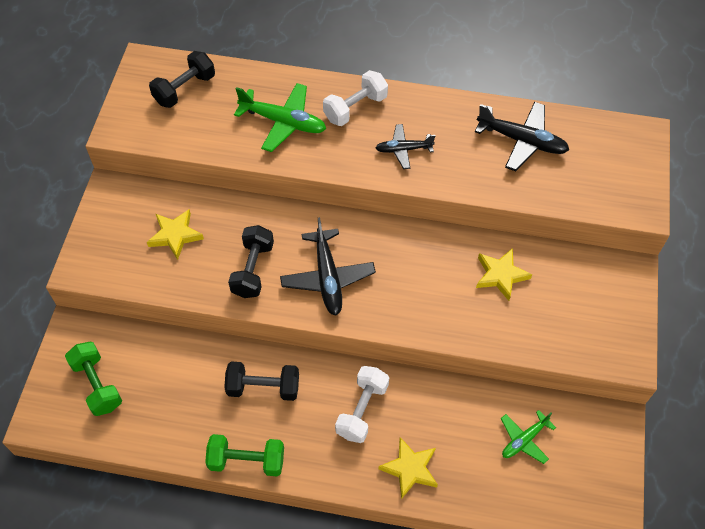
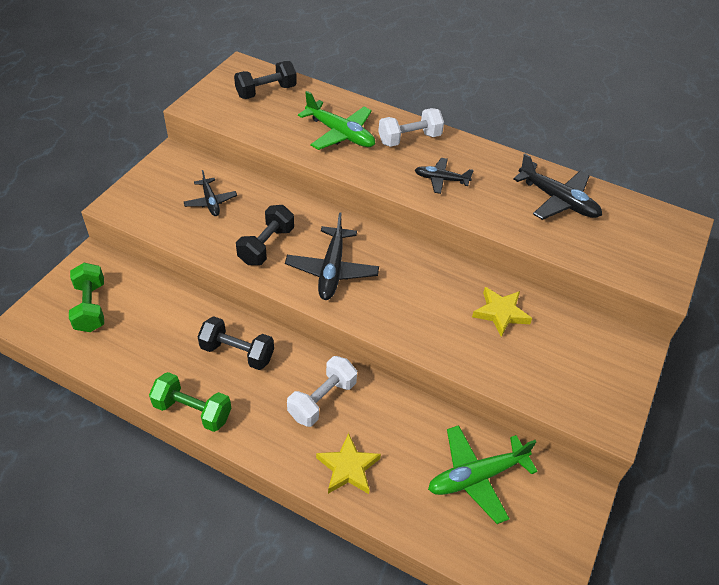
camera: 15 degrees right, 10 degrees down
yellow star [147,209,204,260] -> black plane [184,170,237,216]
green plane [501,410,556,464] -> green plane [428,425,538,524], size x1.63

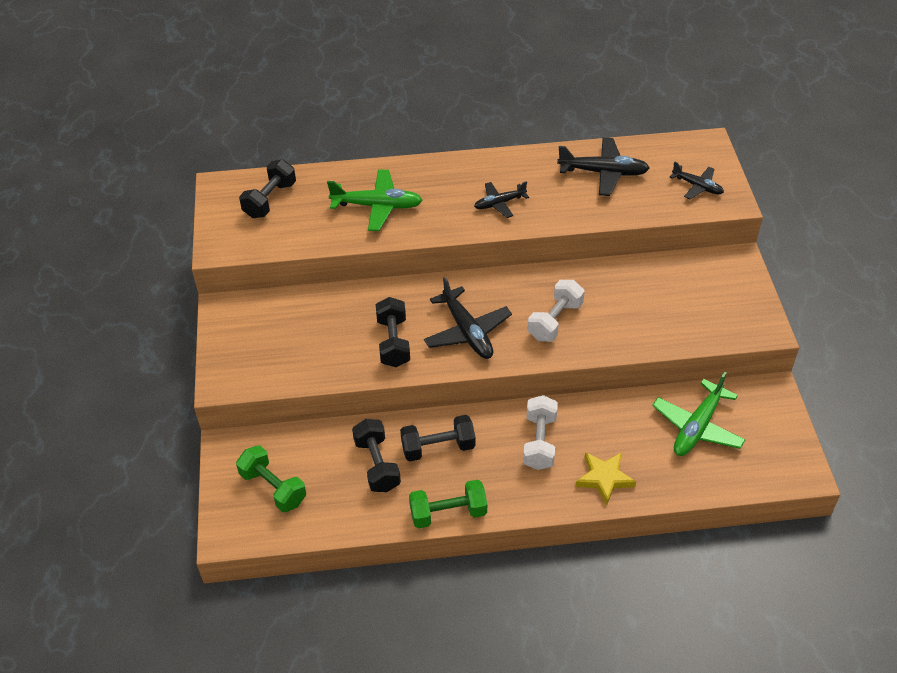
camera: 30 degrees left, 0 degrees up
black plane [184,170,237,216] -> black plane moved to [670,161,724,199]
white dumbbell [378,108,444,147] -> white dumbbell moved to [528,280,585,342]
yellow star [472,287,532,337] -> none
none -> black dumbbell [352,419,401,492]

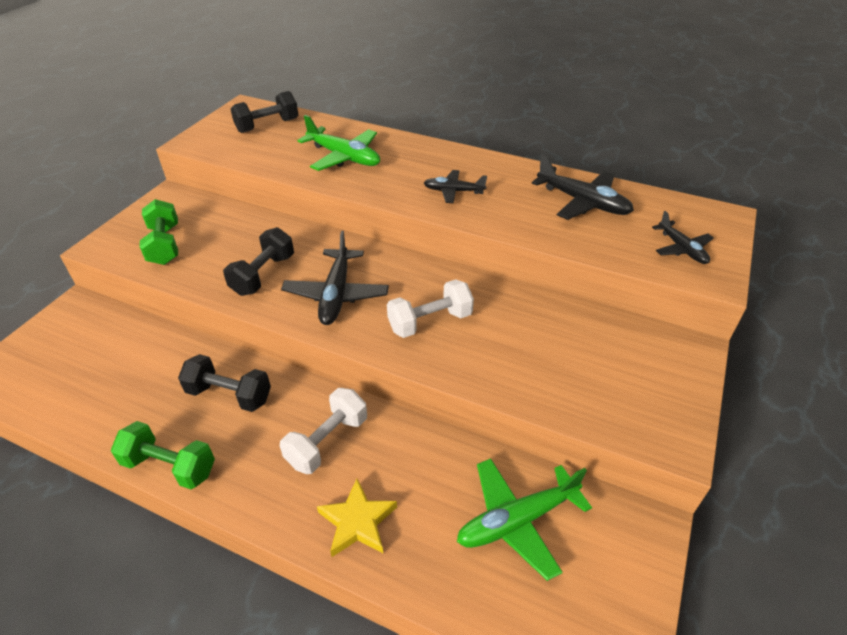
camera: 30 degrees right, 5 degrees down
green dumbbell [236,445,306,512] -> green dumbbell moved to [139,199,178,265]
black dumbbell [352,419,401,492] -> none

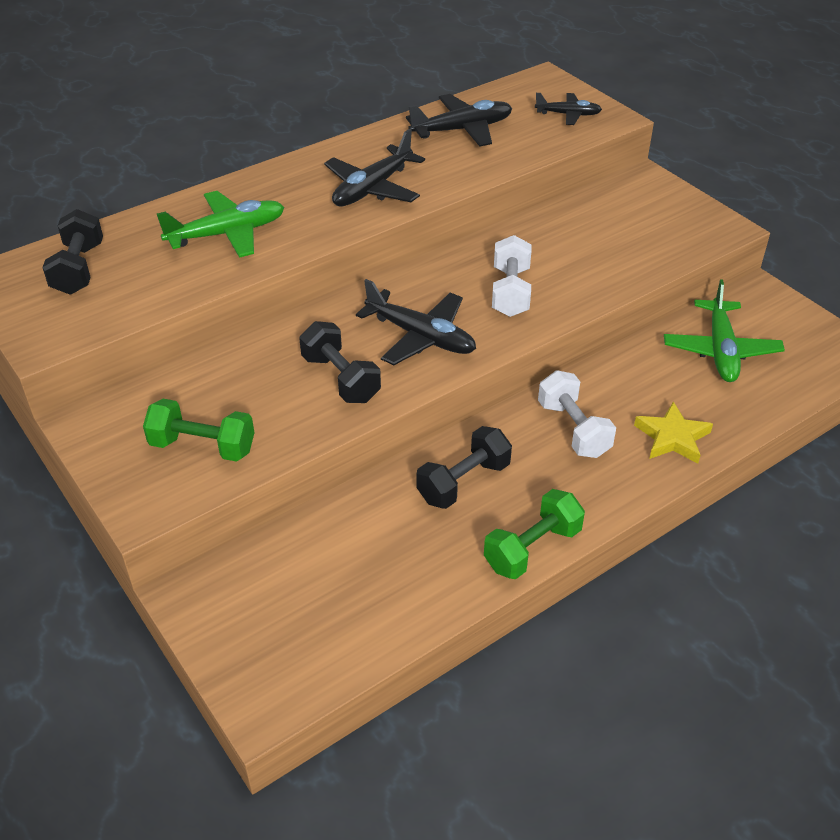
camera: 60 degrees left, 0 degrees up
black plane [424,170,487,203] -> black plane [324,129,425,206], size x1.63

